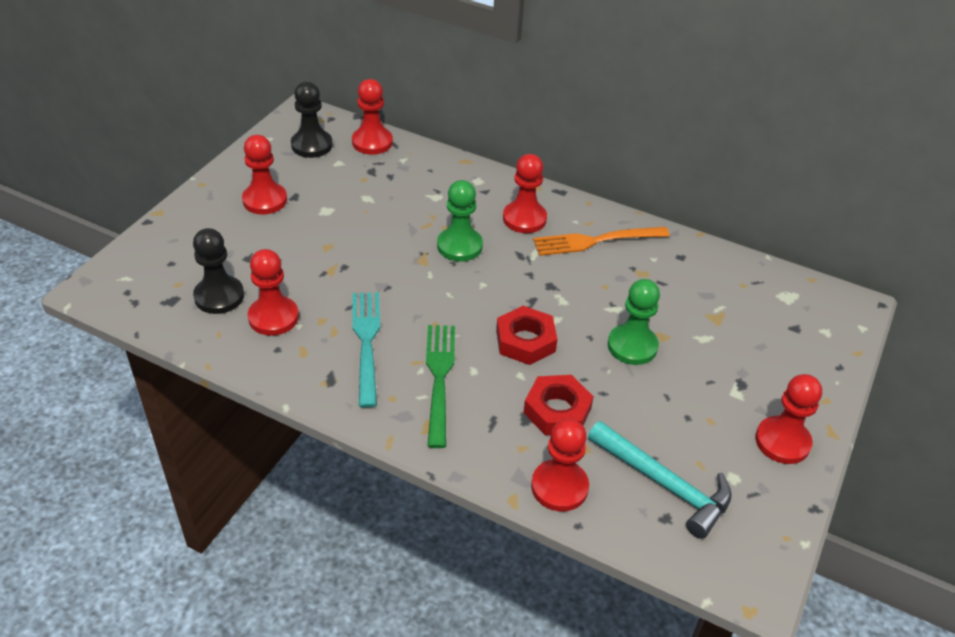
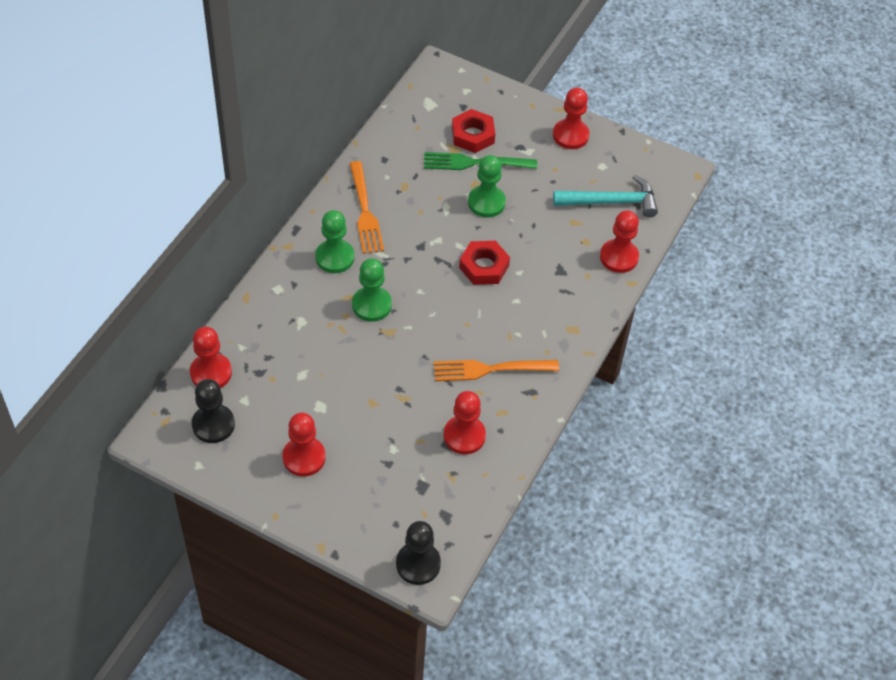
camera: 90 degrees left, 10 degrees up
black pawn [193,228,244,314] -> black pawn moved to [396,521,441,585]
turquoise fork [352,292,380,408] -> orange fork [434,360,559,381]
green fork [426,325,455,448] -> green fork moved to [424,152,537,170]
red pawn [503,154,547,233] -> green pawn [315,210,355,273]
red nut [523,375,594,435] -> red nut moved to [452,109,495,153]
turquoise hammer [588,421,732,539] -> turquoise hammer turned 45 degrees clockwise [553,175,658,218]

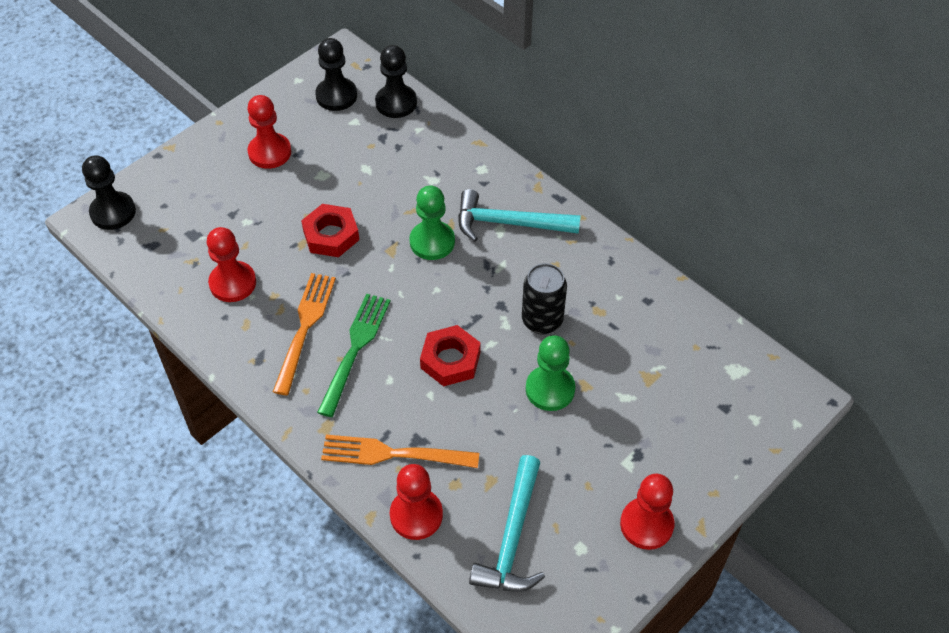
camera: 110 degrees right, 0 degrees up
red pawn [190,327,232,388] -> black pawn [375,45,417,118]
green pawn [315,210,355,273] -> turquoise hammer [458,189,581,242]
orange fork [349,161,384,254] -> orange fork moved to [321,435,479,468]
green fork [424,152,537,170] -> green fork moved to [317,293,390,417]
red nut [452,109,495,153] -> red nut moved to [301,204,359,257]
none -> black can [522,263,567,334]

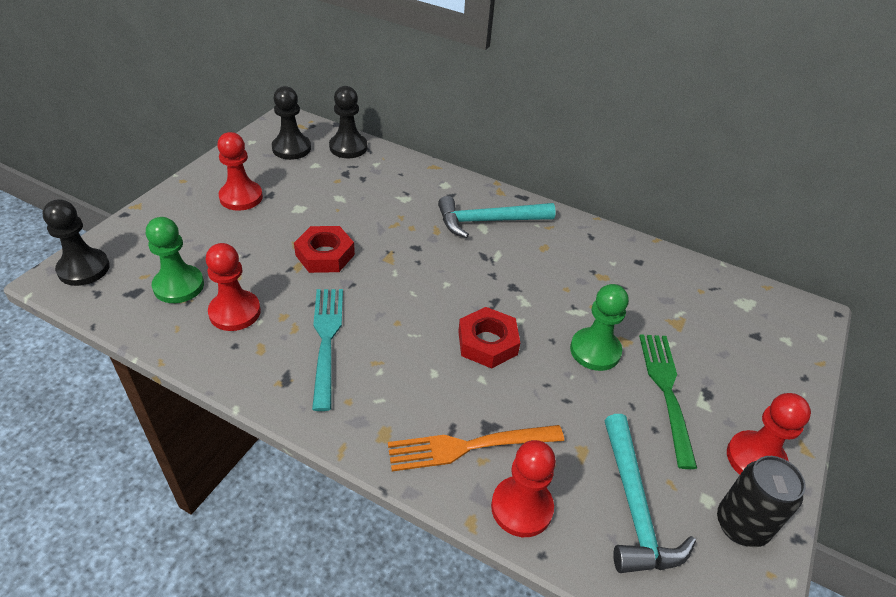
camera: 20 degrees left, 10 degrees down
orange fork [273,273,336,395] -> turquoise fork [312,289,343,411]
green fork [317,293,390,417] -> green fork moved to [639,334,697,469]
green pawn [409,185,455,260] -> green pawn moved to [146,217,204,303]
black can [522,263,567,334] -> black can moved to [717,456,806,547]

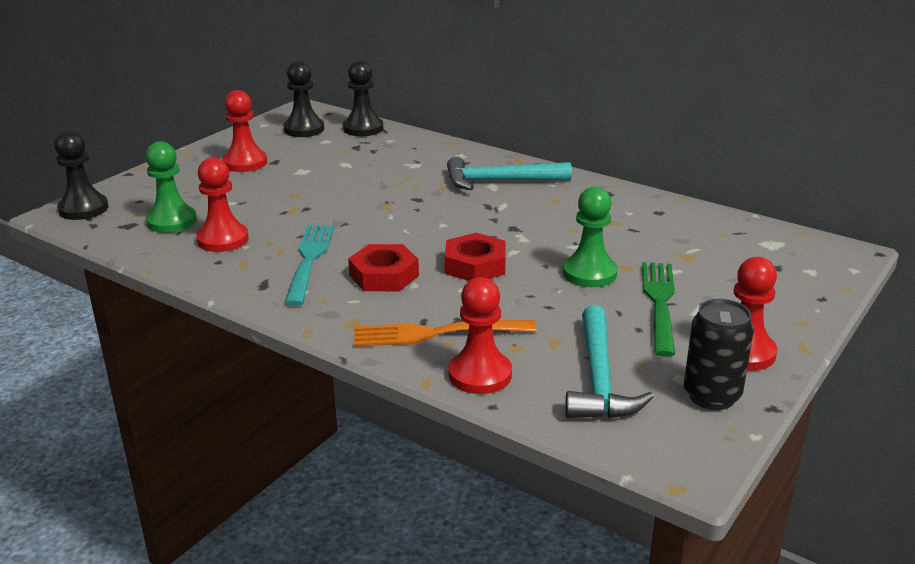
camera: 10 degrees right, 15 degrees down
red nut [294,226,355,273] -> red nut moved to [348,244,419,291]

